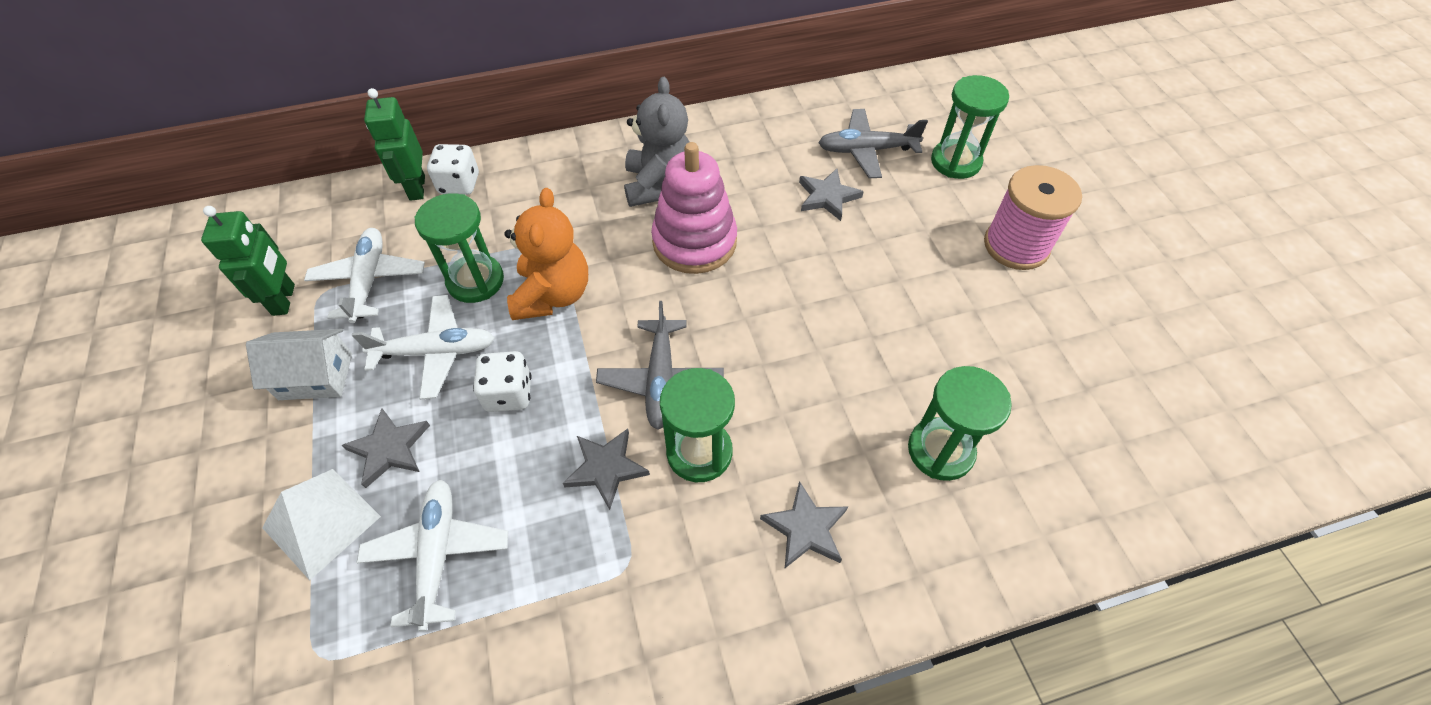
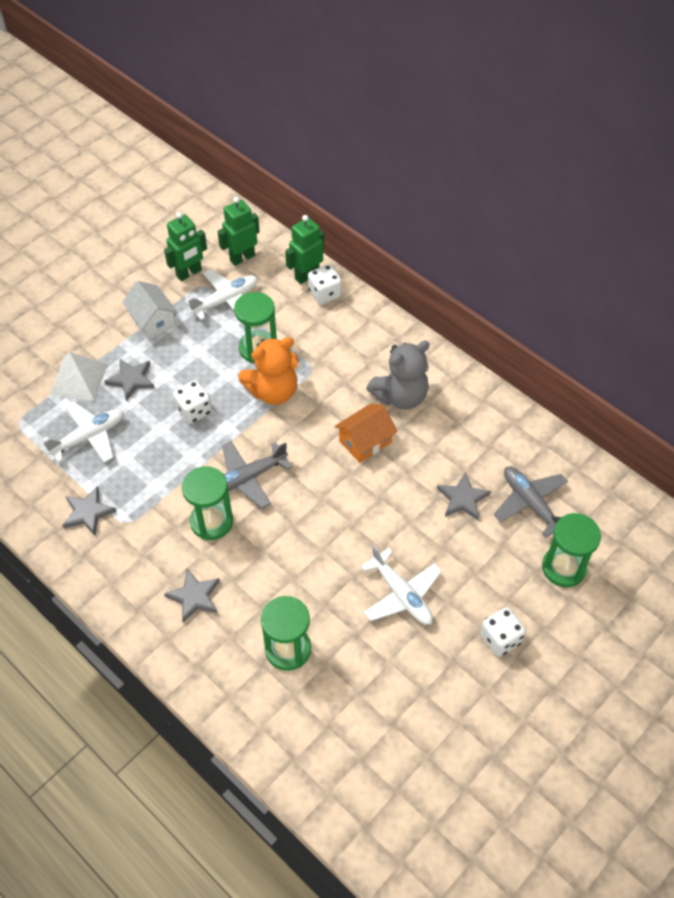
camera: 60 degrees right, 0 degrees up
white plane [352,295,494,400] -> white plane moved to [361,545,442,625]
grey star [563,429,650,510] -> grey star moved to [62,486,117,536]
pink stacking toy [651,142,737,274] -> orange house [335,403,397,463]
pink spool [984,165,1082,270] -> white dice [480,607,526,656]
none -> green robot [218,197,260,266]

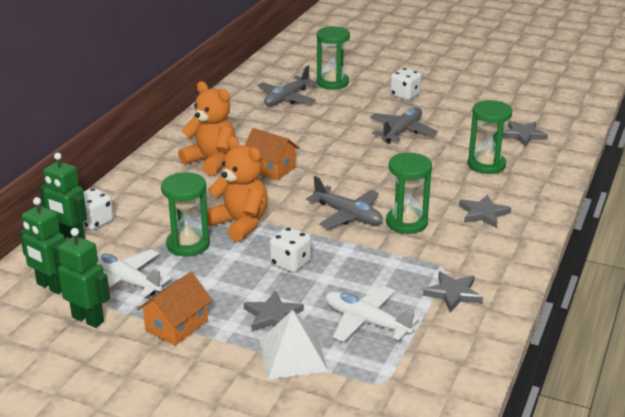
camera: 110 degrees left, 25 degrees down
white house [122,281,178,339] -> orange house [137,272,212,346]
white plane [361,545,442,625] -> grey plane [370,107,438,143]
grey teddy bear [366,341,430,410] -> orange teddy bear [178,81,236,176]
grey star [437,472,491,520] -> grey star moved to [502,121,548,146]

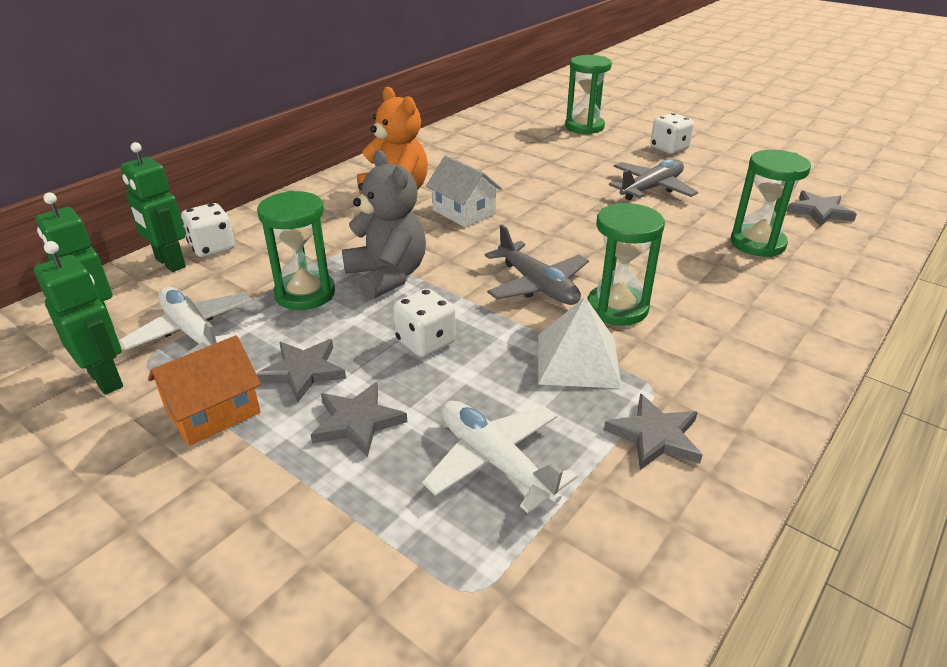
camera: 15 degrees right, 5 degrees up
orange teddy bear [207,136,268,242] -> grey teddy bear [342,150,426,300]
orange house [245,128,299,180] -> white house [426,156,502,227]
grey plane [257,65,318,106] -> none
white pyramid [259,310,328,379] -> white pyramid moved to [538,297,622,389]
grey star [459,195,511,228] -> grey star moved to [256,339,346,402]

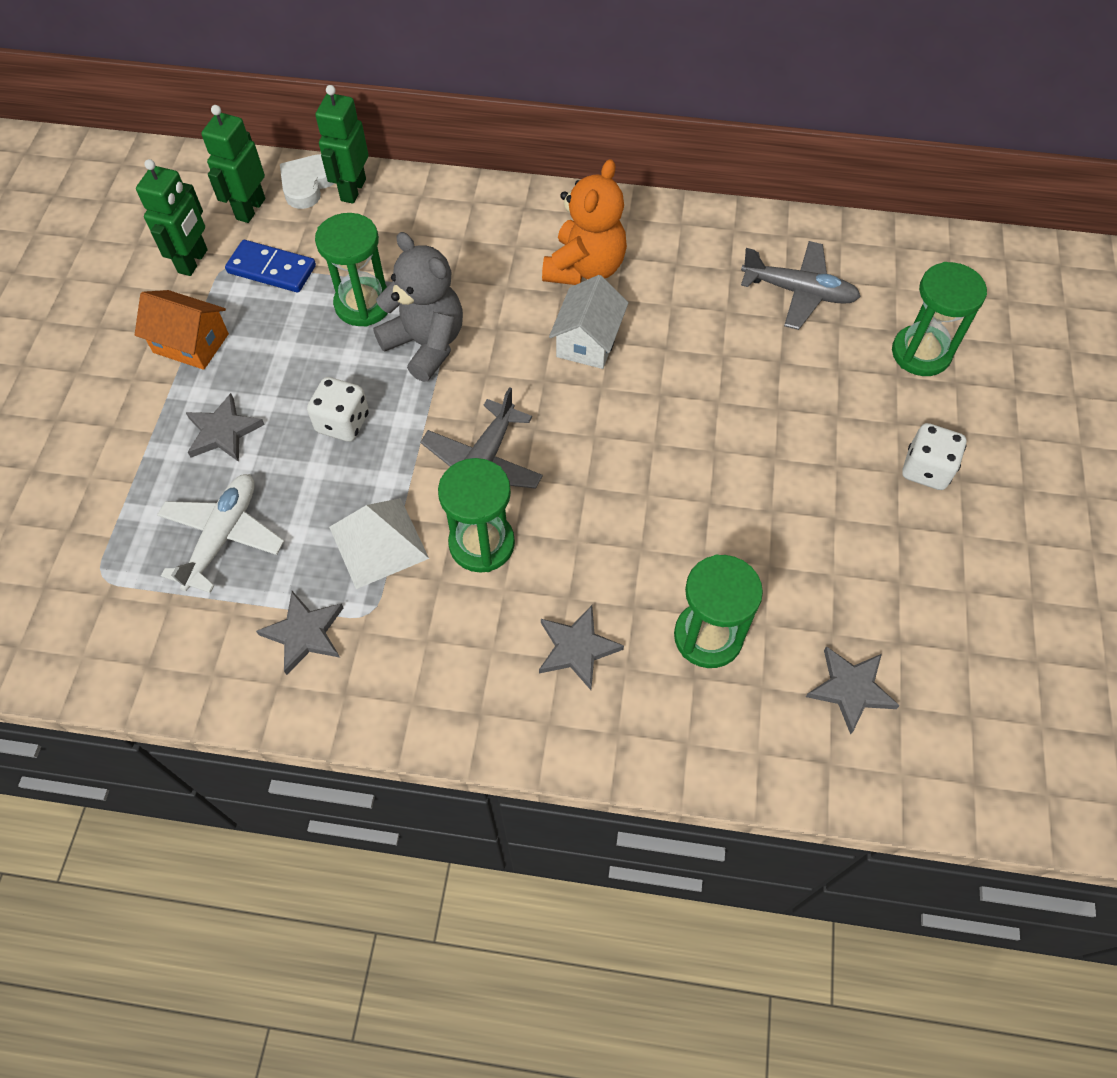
camera: 60 degrees right, 25 degrees up
white plane [119,287,253,355] -> blue domino [225,240,316,293]
white dice [181,203,235,257] -> none
grey star [256,339,346,402] -> grey star moved to [539,605,624,690]
grey teddy bear [342,150,426,300] -> grey teddy bear turned 75 degrees counterclockwise [373,232,463,382]
grey plane [609,159,698,200] -> grey plane moved to [741,241,861,330]
none -> white heart [280,154,334,209]

